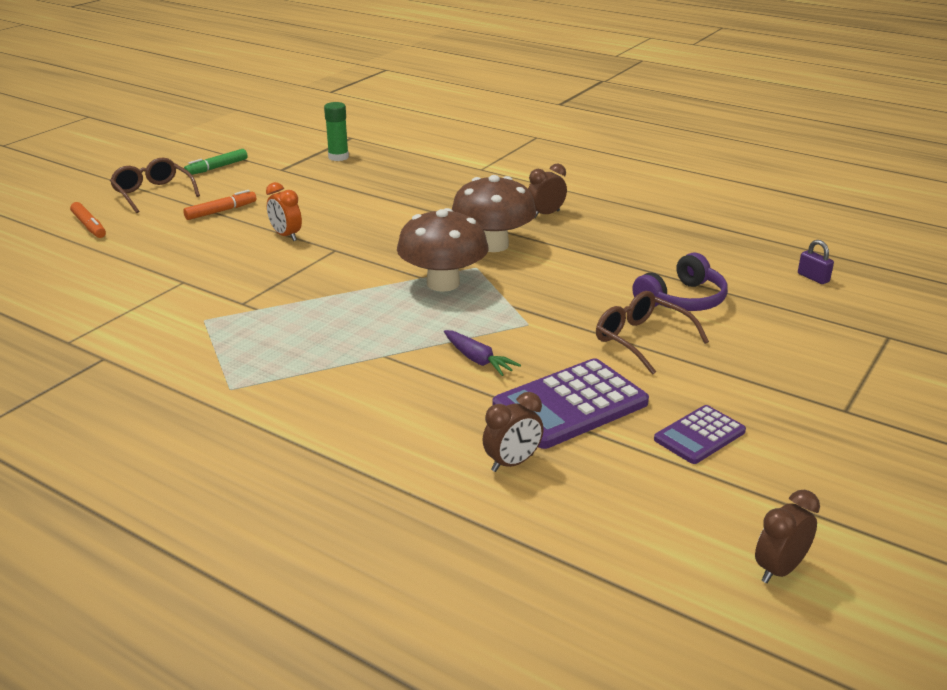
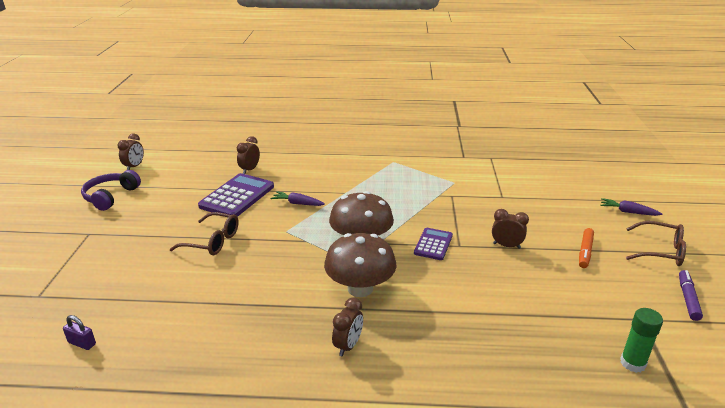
camera: 150 degrees right, 0 degrees up
orange marker [70,202,106,238] -> purple carrot [600,198,662,216]
green marker [184,149,248,175] -> purple marker [679,270,703,321]
orange clock [266,182,302,241] -> brown clock [492,209,529,249]
purple headphones [632,253,728,311] -> purple headphones moved to [81,170,141,211]
purple calculator [654,405,746,464] -> purple calculator moved to [414,228,453,260]

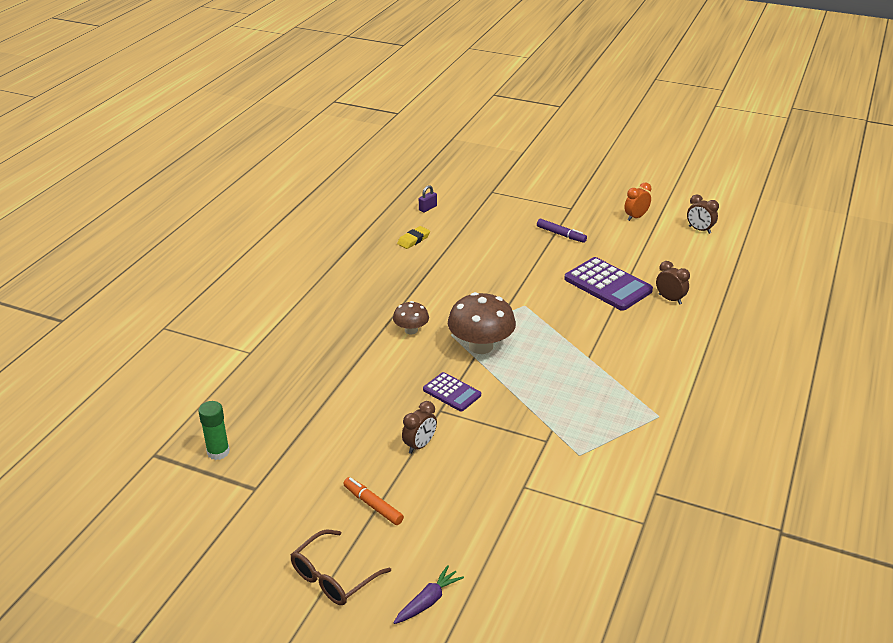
camera: 110 degrees right, 5 degrees up
purple headphones [81,170,141,211] -> orange clock [624,182,651,221]
brown glasses [170,212,239,255] -> none
purple carrot [270,191,325,206] -> none
brown mushroom [324,233,397,297] -> brown mushroom [393,301,429,335], size x0.55
brown clock [332,298,363,356] -> none
purple marker [679,270,703,321] -> purple marker moved to [537,219,587,243]
none -> yellow eraser [397,226,430,249]

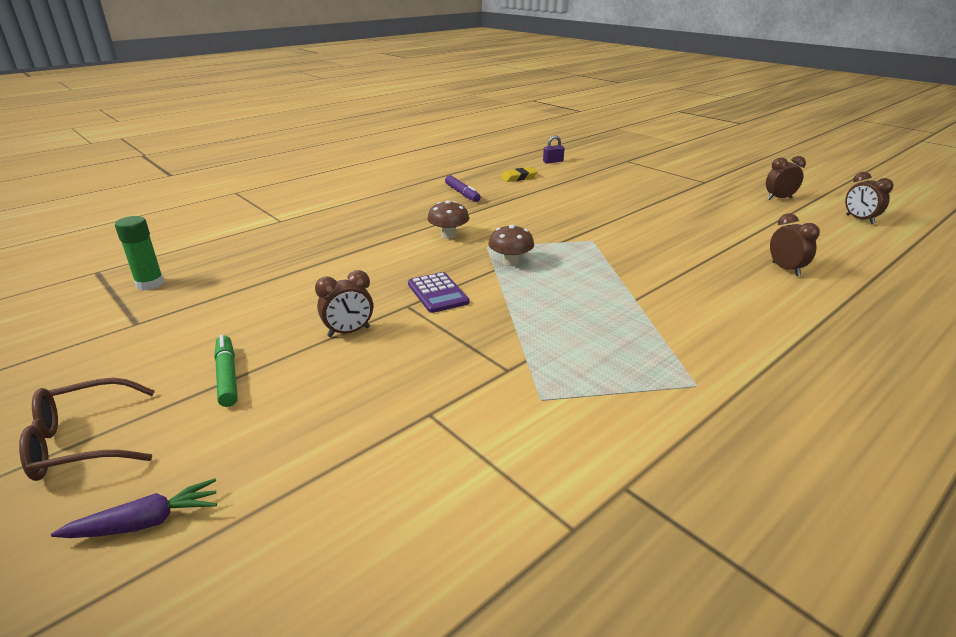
camera: 25 degrees right, 5 degrees down
orange marker [343,477,404,525] -> green marker [214,335,238,407]
brown mushroom [448,292,516,354] -> brown mushroom [488,225,534,266], size x0.55
purple marker [537,219,587,243] -> purple marker moved to [445,175,481,202]
purple calculator [564,257,653,311] -> none
orange clock [624,182,651,221] -> brown clock [766,156,806,200]

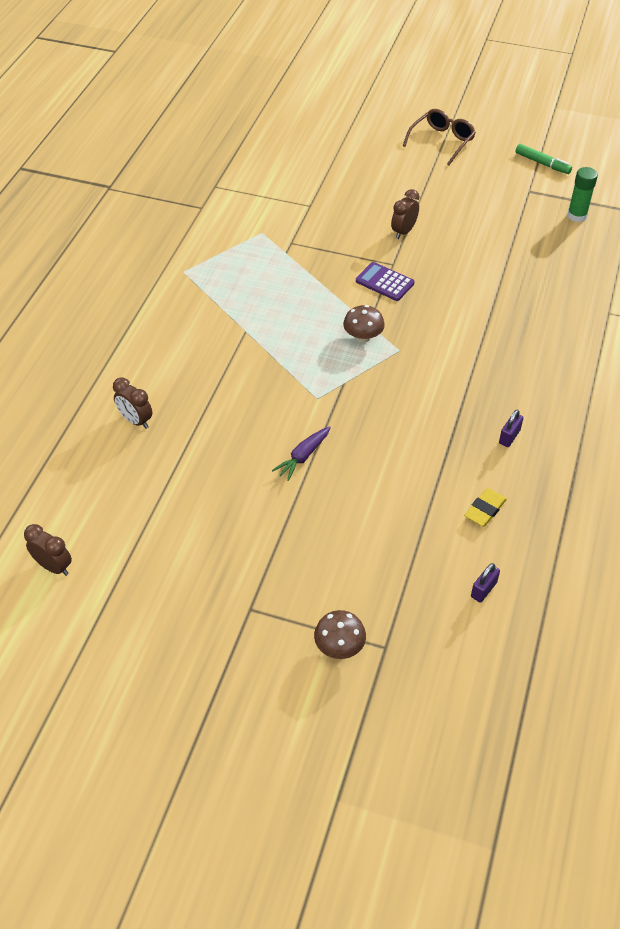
camera: 150 degrees right, 20 degrees up
purple carrot [51,478,217,538] -> purple carrot moved to [272,426,331,481]
green marker [214,335,238,407] -> green marker moved to [515,144,572,174]
brown mushroom [427,200,469,239] -> brown mushroom moved to [314,610,366,659]
purple marker [445,175,481,202] -> purple padlock [499,410,523,447]
brown clock [766,156,806,200] -> none

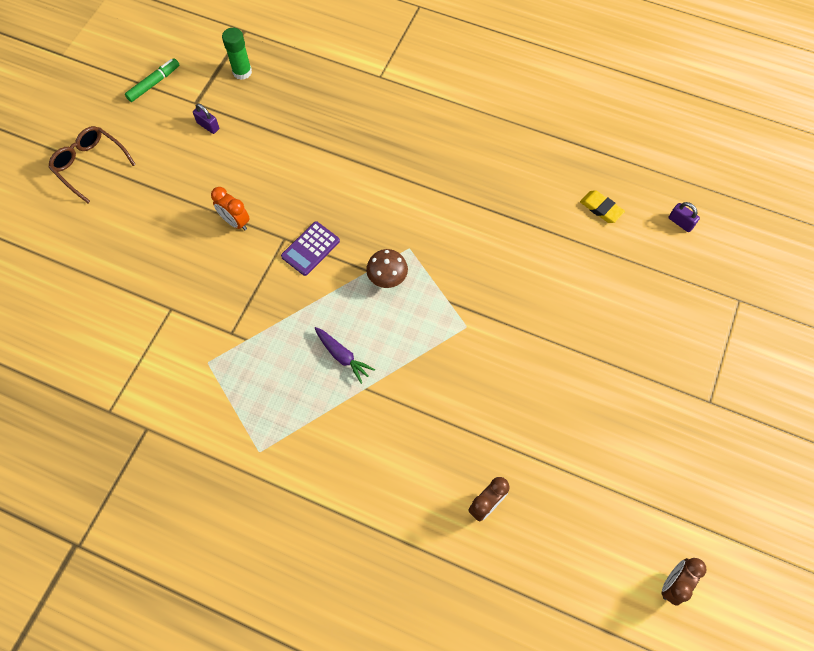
camera: 85 degrees left, 15 degrees up
purple carrot [272,426,331,481] -> purple carrot moved to [315,327,375,384]
brown mushroom [314,610,366,659] -> none
brown clock [391,189,419,239] -> orange clock [211,187,249,230]
purple padlock [499,410,523,447] -> purple padlock moved to [193,104,219,134]

